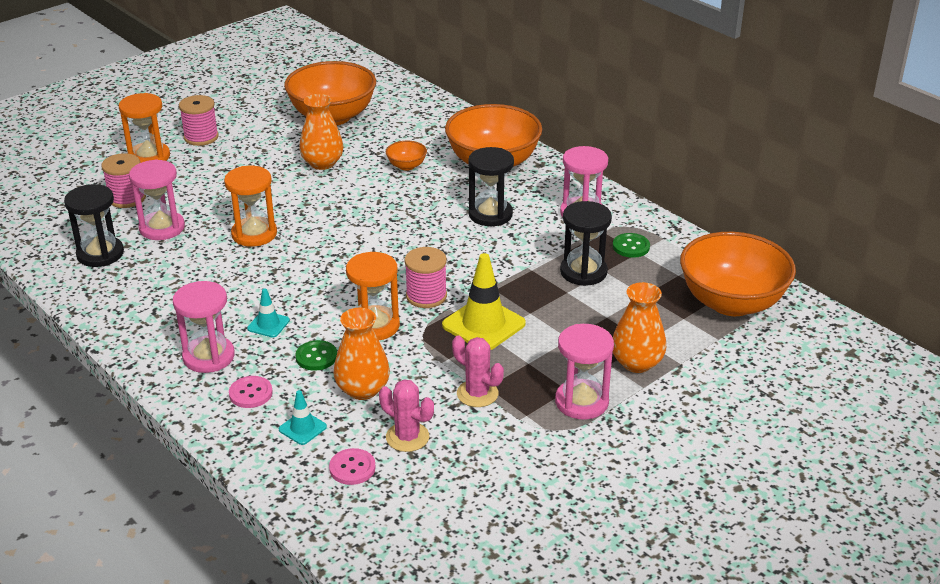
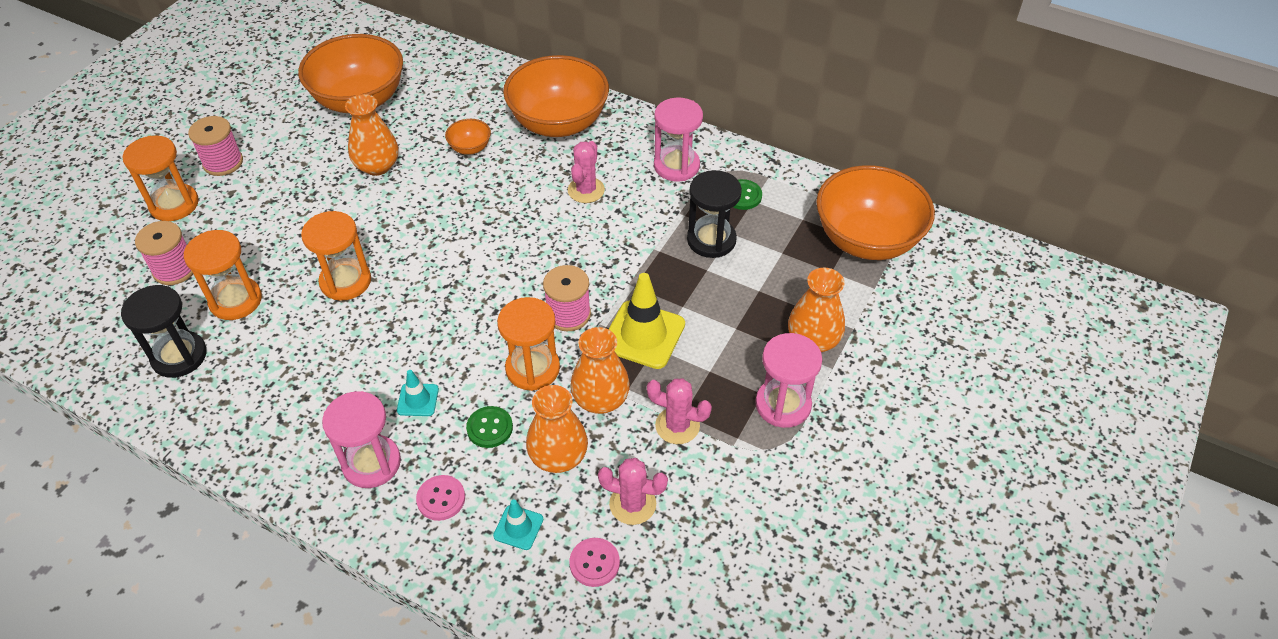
camera: 20 degrees left, 15 degrees up
pink hourglass [129,159,185,240] -> orange hourglass [184,230,262,320]
black hourglass [468,147,514,226] -> pink cactus [568,141,605,203]
none -> orange vase [570,327,630,414]

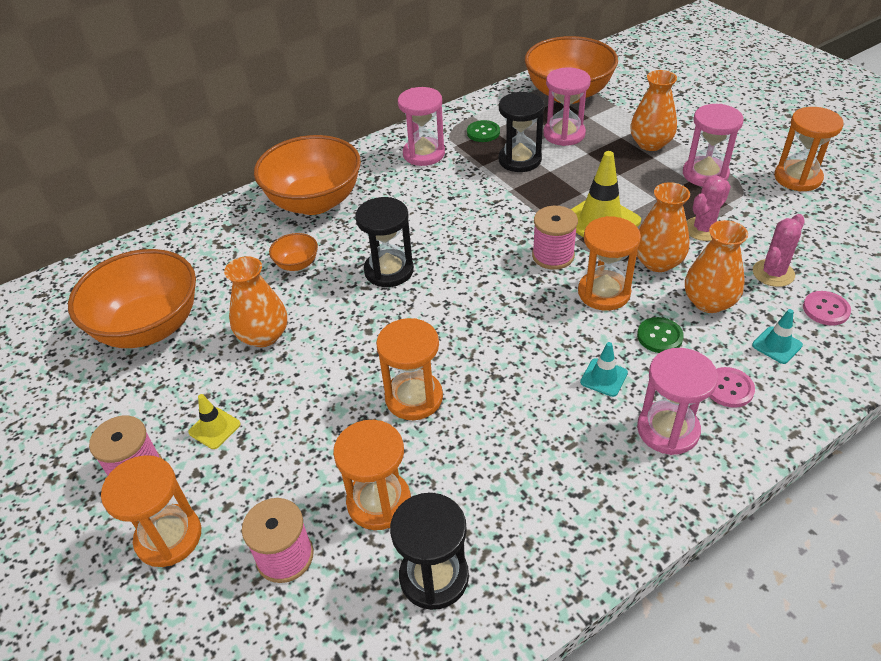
camera: 60 degrees left, 5 degrees down
pink cactus [568,141,605,203] -> none
none -> yellow traffic cone [188,394,240,449]
none -> black hourglass [355,197,414,287]
none -> pink hourglass [543,67,591,146]
none -> orange hourglass [774,107,843,192]

